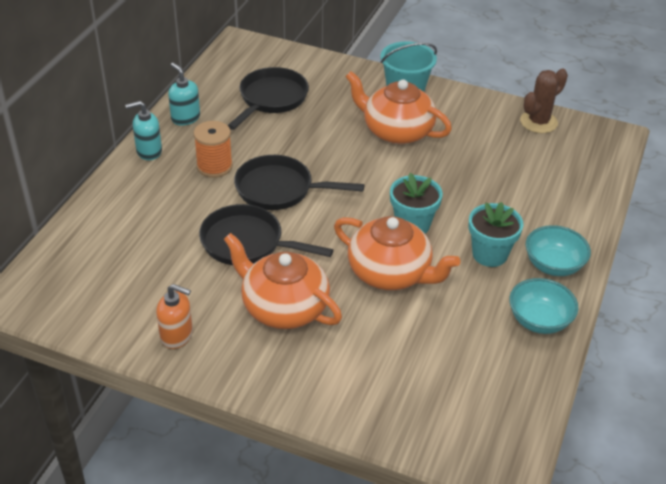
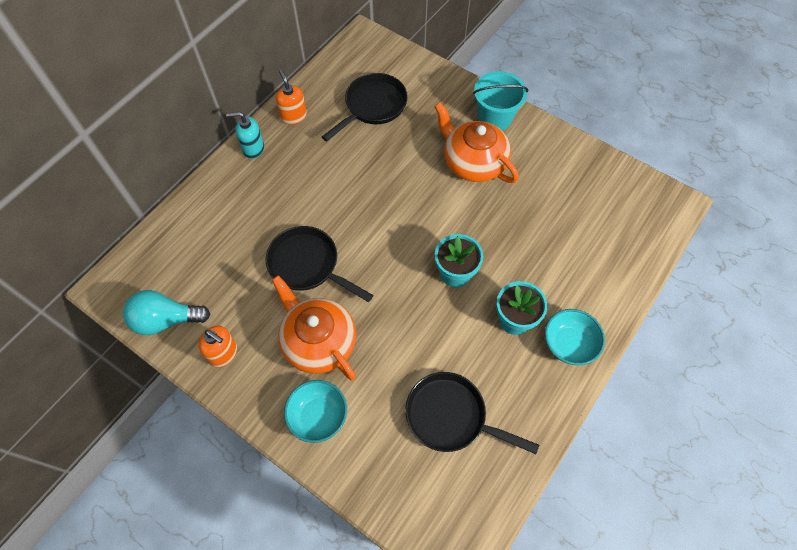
camera: 15 degrees right, 20 degrees up
turquoise soap dispenser [168,63,200,125] -> orange soap dispenser [276,70,307,124]
orange spool [194,121,233,178] -> none
black pan [234,155,364,210] -> black pan moved to [405,372,539,454]
orange teapot [334,216,460,290] -> none
turquoise bowl [509,278,578,334] -> turquoise bowl moved to [284,380,347,443]
brown cactus [520,68,568,133] -> none
none -> turquoise light bulb [123,290,210,335]

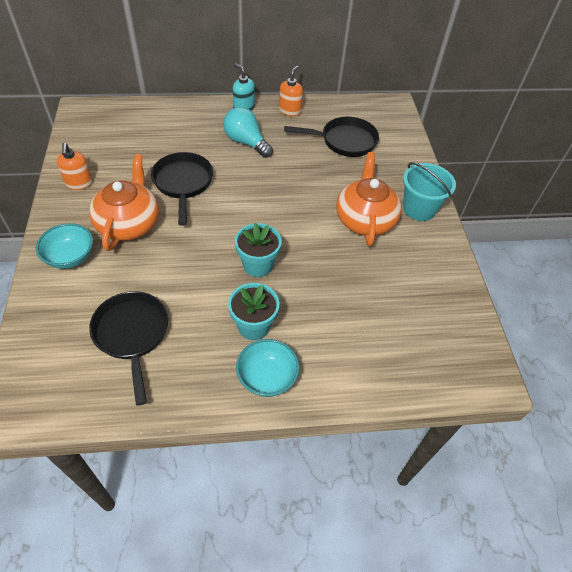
camera: 45 degrees right, 10 degrees down
turquoise light bulb [123,290,210,335] -> turquoise light bulb moved to [223,107,273,158]

